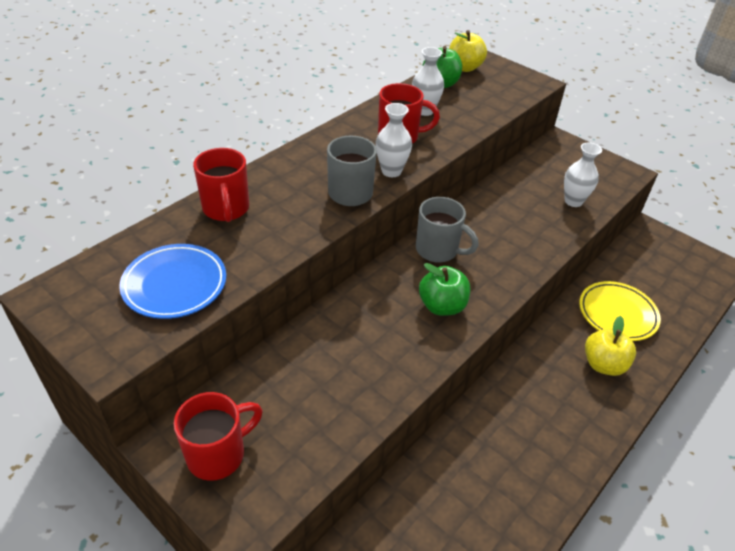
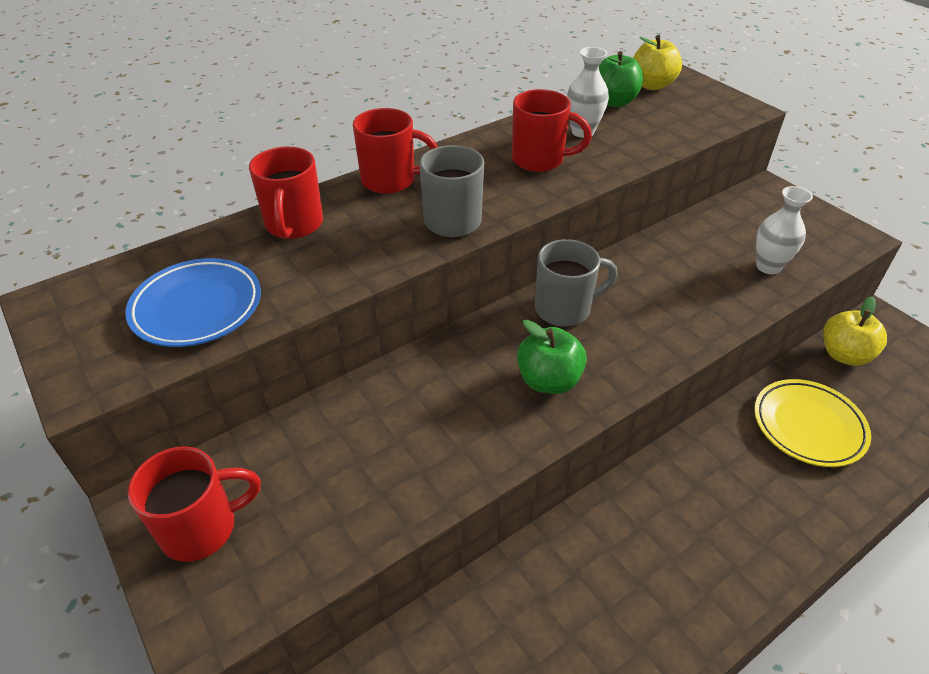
camera: 15 degrees right, 0 degrees up
white vase [376,103,412,177] -> none
grey mug [416,197,479,262] -> grey mug turned 60 degrees counterclockwise [535,239,618,326]
yellow apple [585,316,636,376] -> yellow apple moved to [823,296,887,366]
none -> red mug [353,108,438,194]

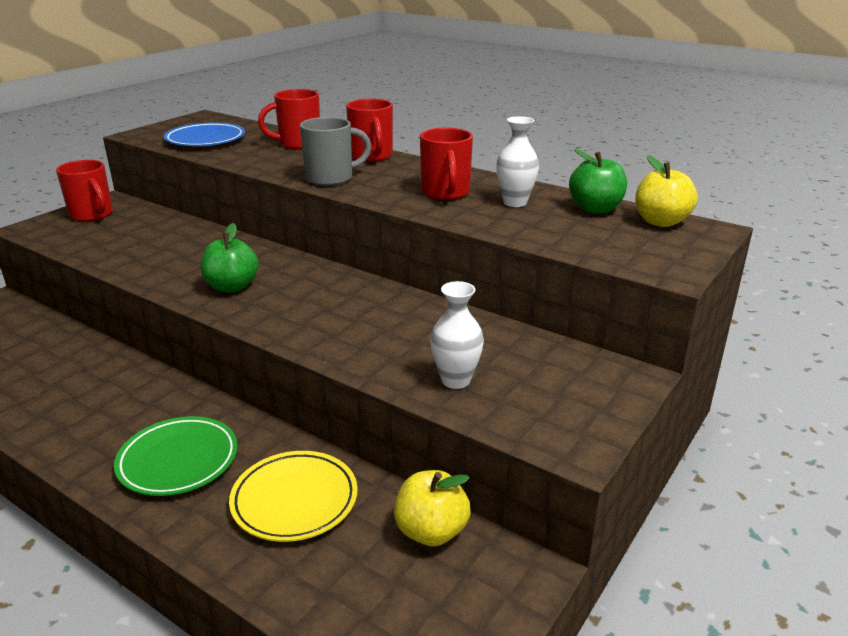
camera: 70 degrees right, 15 degrees down
grey mug [535,239,618,326] -> none
none -> green plate [114,416,238,496]

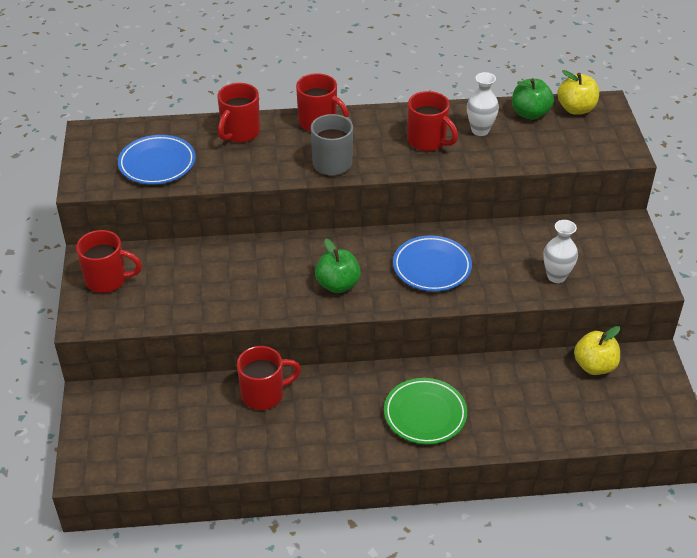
camera: 40 degrees left, 15 degrees up
yellow plate [229,451,358,542] -> none
none -> red mug [237,346,301,410]
none -> blue plate [393,235,472,291]

